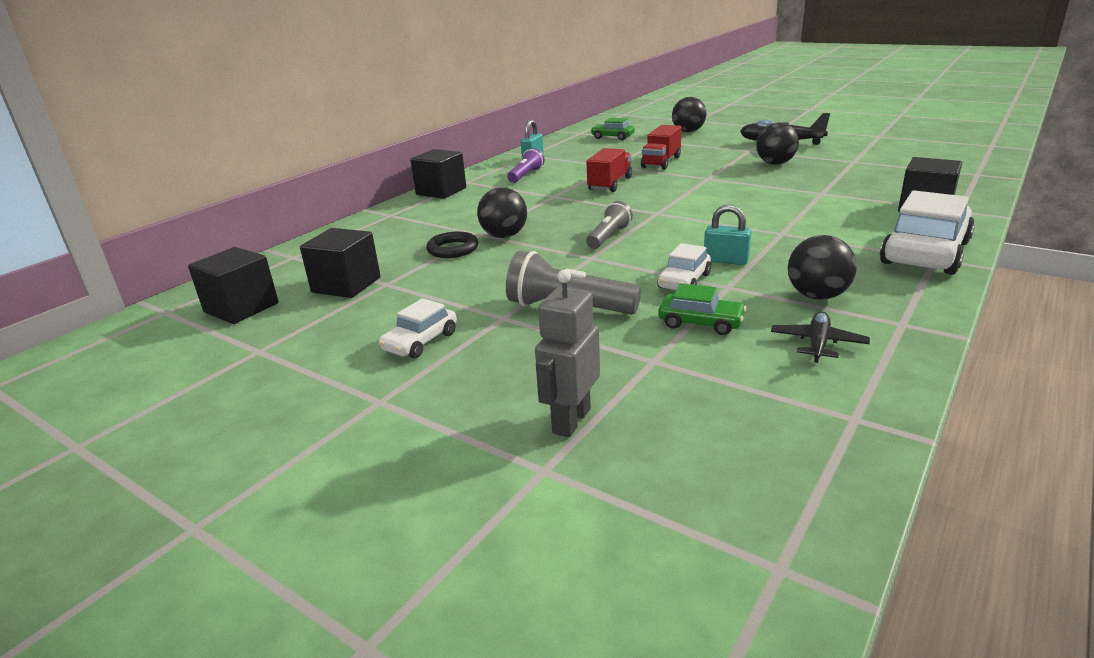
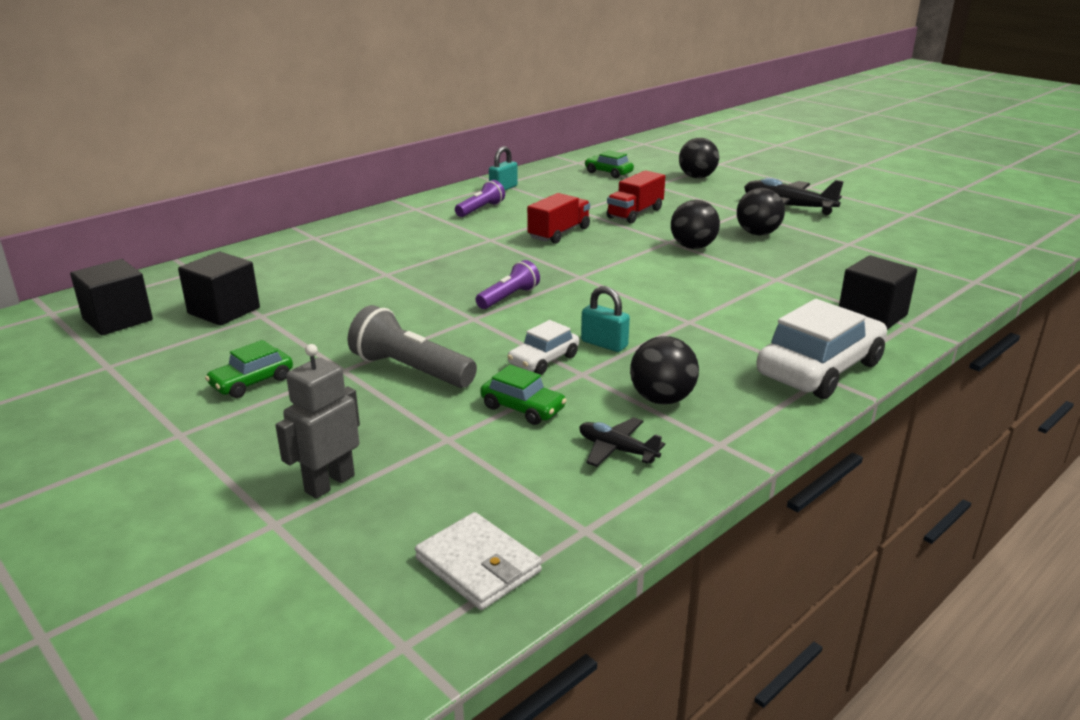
camera: 10 degrees right, 0 degrees up
white car [379,298,457,358] -> green car [205,340,293,398]
black cube [410,149,466,199] -> none
black ring [426,232,478,258] -> none
black ball [477,187,527,238] -> black ball moved to [671,200,720,249]
grey flashlight [586,201,633,249] -> purple flashlight [476,260,540,309]
black plane [771,311,870,363] -> black plane turned 90 degrees counterclockwise [579,417,665,467]
none -> white wallet [415,512,542,610]

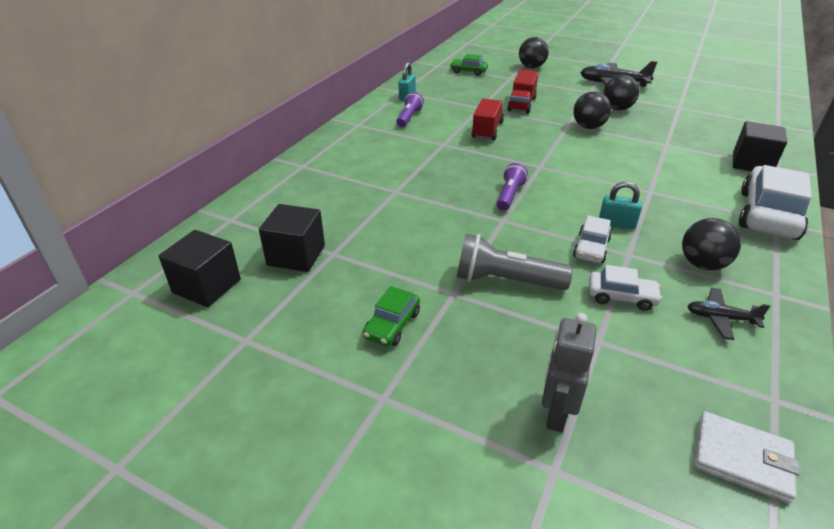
camera: 20 degrees left, 10 degrees up
green car [480,365,567,425] -> white car [589,265,662,311]

